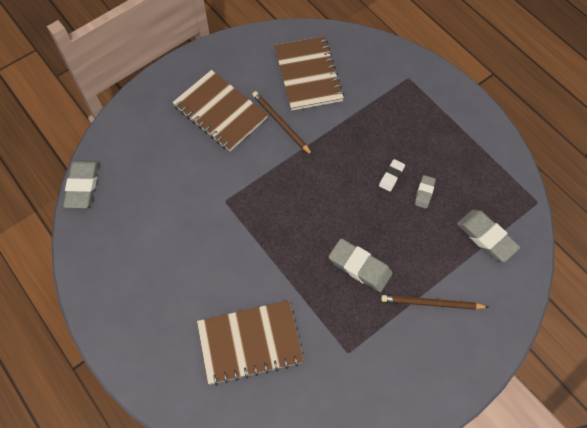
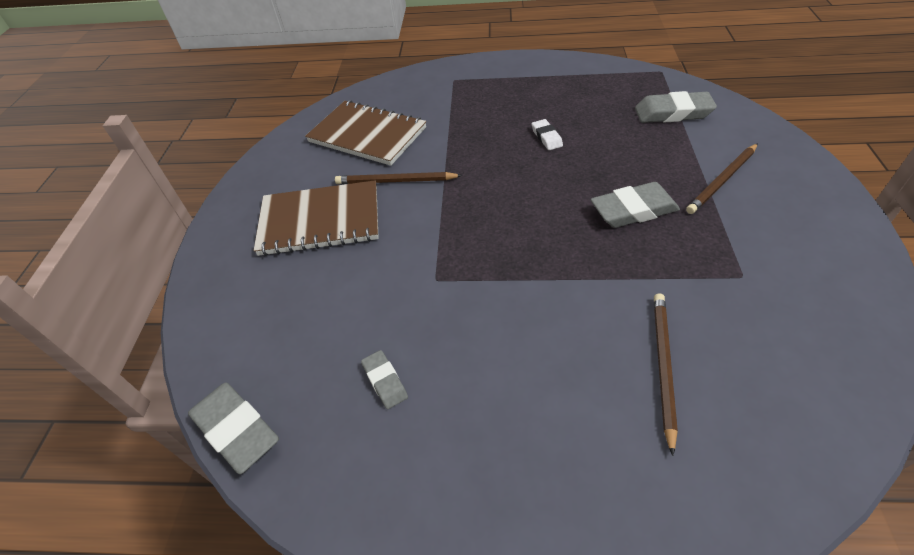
camera: 45 degrees left, 15 degrees down
brown notebook [197,300,304,386] -> brown pencil [654,293,678,456]
grey eraser [414,175,436,209] -> grey eraser moved to [361,350,408,409]

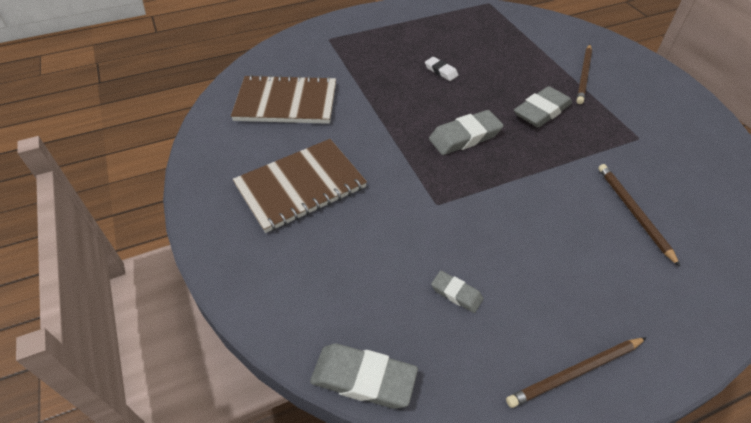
camera: 30 degrees left, 0 degrees up
brown pencil [335,172,462,184] -> brown pencil moved to [506,337,646,408]
grey eraser [635,91,717,123] -> grey eraser moved to [429,110,504,155]

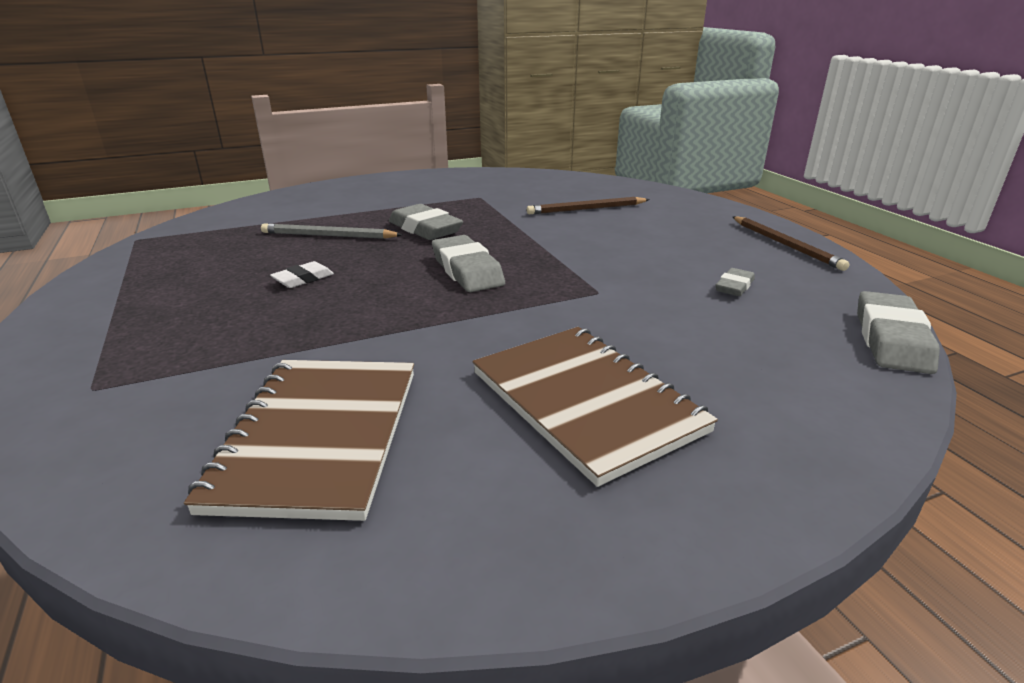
camera: 90 degrees left, 20 degrees down
brown pencil [577,44,592,104] -> none
none -> grey pencil [261,224,403,239]

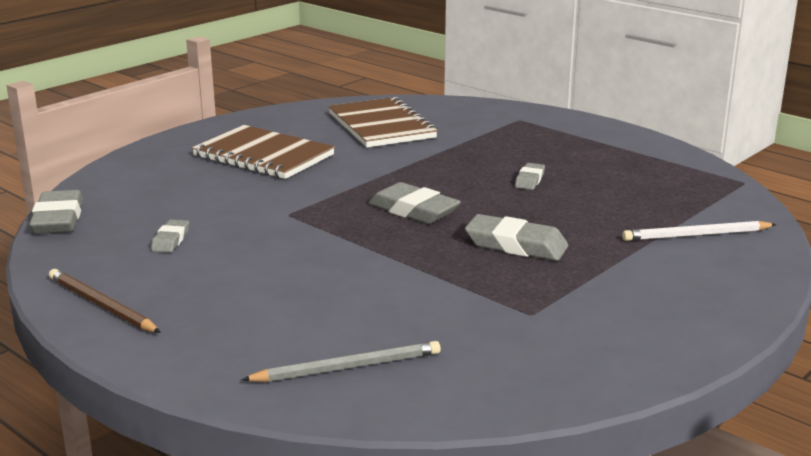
camera: 155 degrees right, 5 degrees down
grey pencil [261,224,403,239] -> grey pencil moved to [241,341,441,382]
white eraser [270,261,334,288] -> grey eraser [515,163,545,190]
brown pencil [527,197,650,214] -> none
none -> white pencil [622,221,777,241]

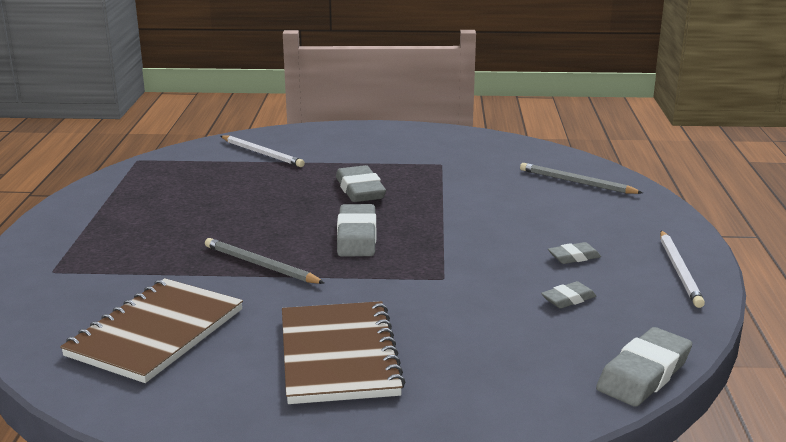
camera: 130 degrees left, 0 degrees up
brown pencil [49,269,161,333] -> white pencil [660,231,705,308]
grey eraser [515,163,545,190] -> grey eraser moved to [548,242,601,264]
none -> grey pencil [205,238,325,284]

